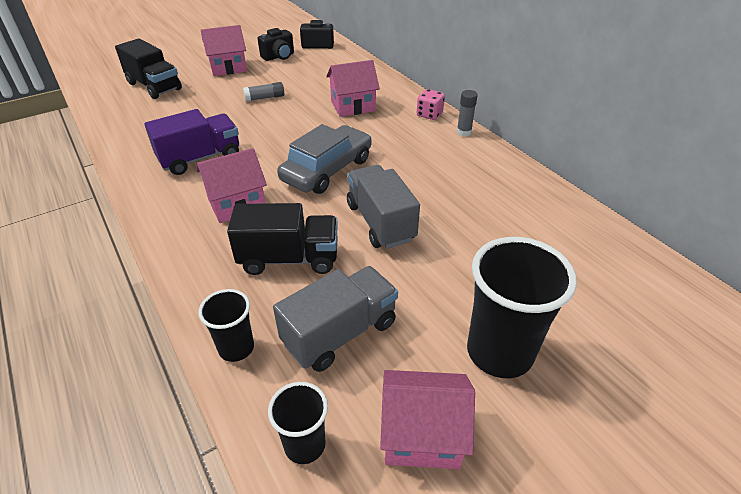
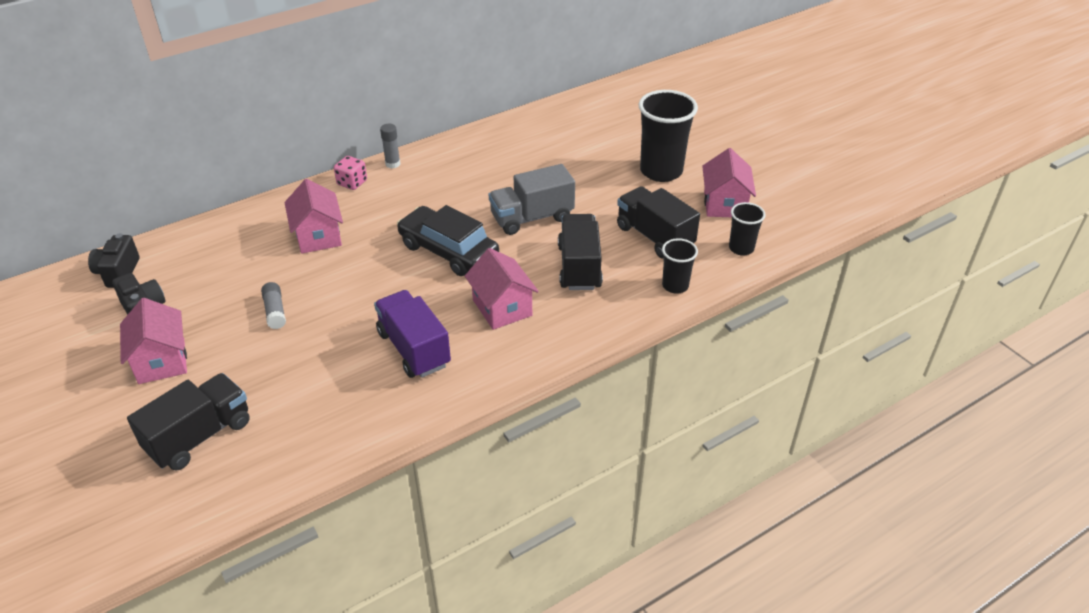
camera: 90 degrees left, 0 degrees up
grey truck [273,266,398,372] -> black truck [617,186,700,258]
grey car [277,124,372,194] -> black car [397,205,499,276]

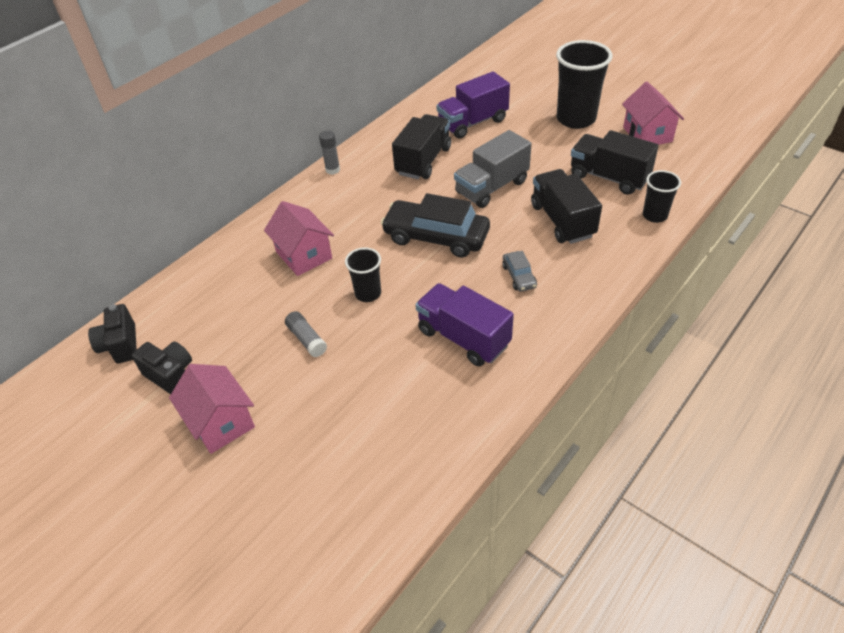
camera: 15 degrees left, 5 degrees up
black truck [127,373,250,471] -> black truck moved to [392,114,451,179]
pink dice [334,156,367,190] -> none
pink house [465,248,539,330] -> grey car [502,251,537,292]
black cup [729,202,766,256] -> black cup moved to [345,247,381,302]
none -> purple truck [437,71,510,139]

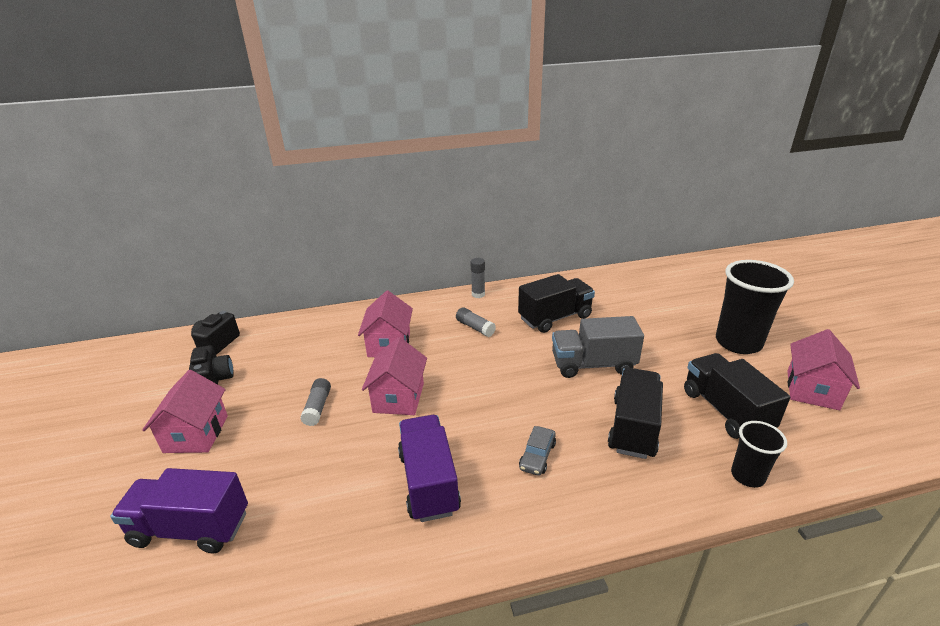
camera: 35 degrees right, 15 degrees down
black cup [345,247,381,302] -> pink house [362,337,427,415]
black car [381,193,490,257] -> none
purple truck [437,71,510,139] -> purple truck moved to [110,468,248,553]
none -> grey glue stick [456,307,496,337]

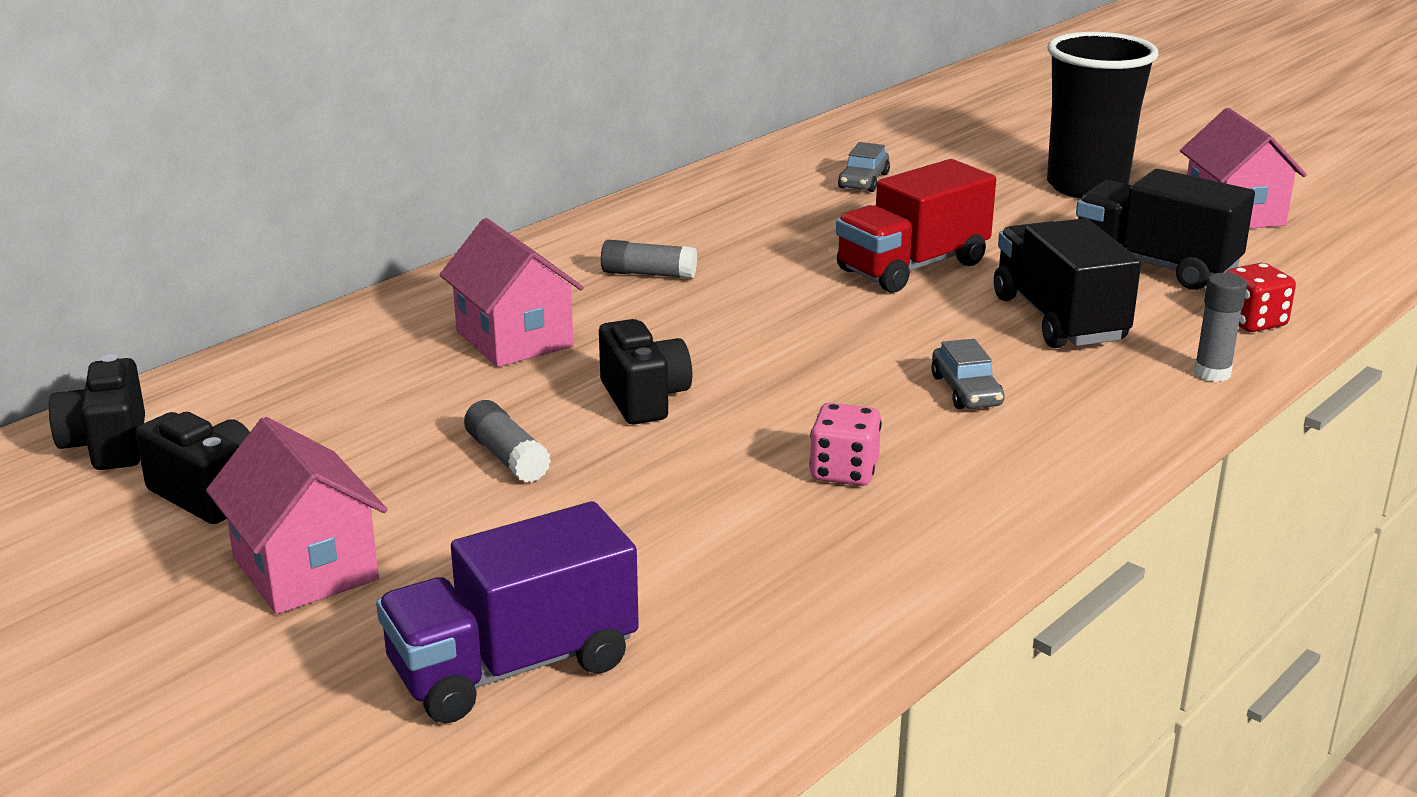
camera: 35 degrees left, 5 degrees down
pink house [362,337,427,415] -> black camera [599,319,692,424]
purple truck [398,415,461,522] -> pink dice [809,403,882,486]
grey glue stick [471,258,485,298] -> grey glue stick moved to [1194,273,1247,382]
black truck [518,274,595,333] -> none
grey truck [552,316,644,378] -> red truck [836,159,996,293]
black cup [731,421,787,488] -> red dice [1226,263,1296,332]
none -> grey car [838,142,890,192]

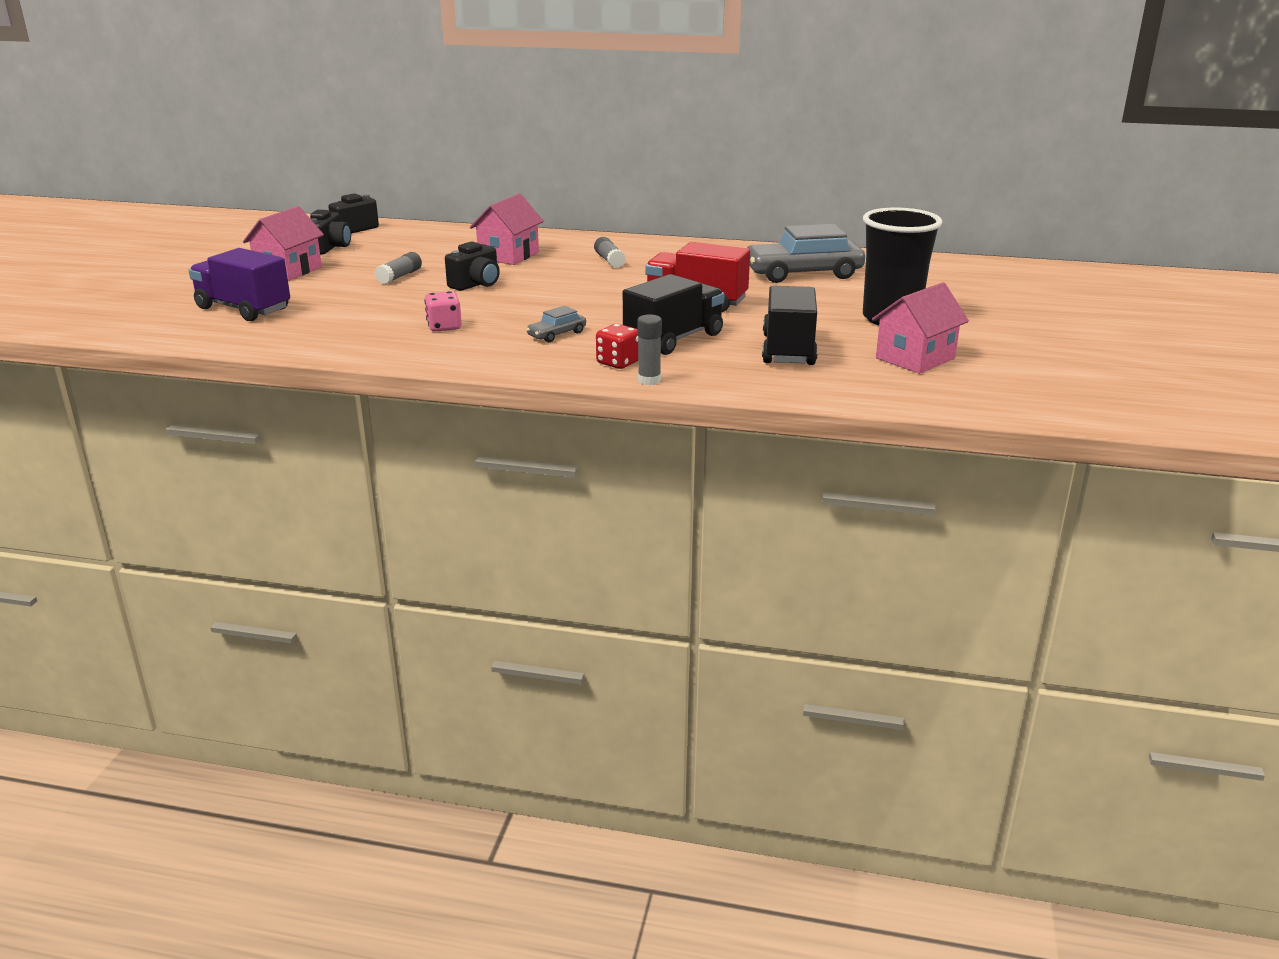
camera: 60 degrees right, 0 degrees up
grey car [838,142,890,192] -> grey car [747,224,865,283], size x2.17
red dice [1226,263,1296,332] -> red dice moved to [596,324,638,369]

